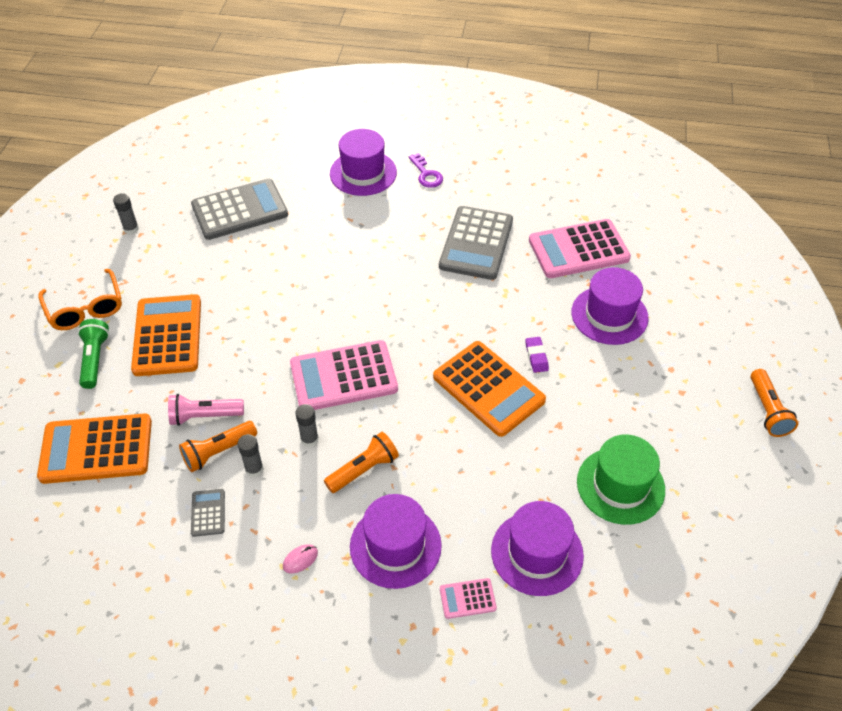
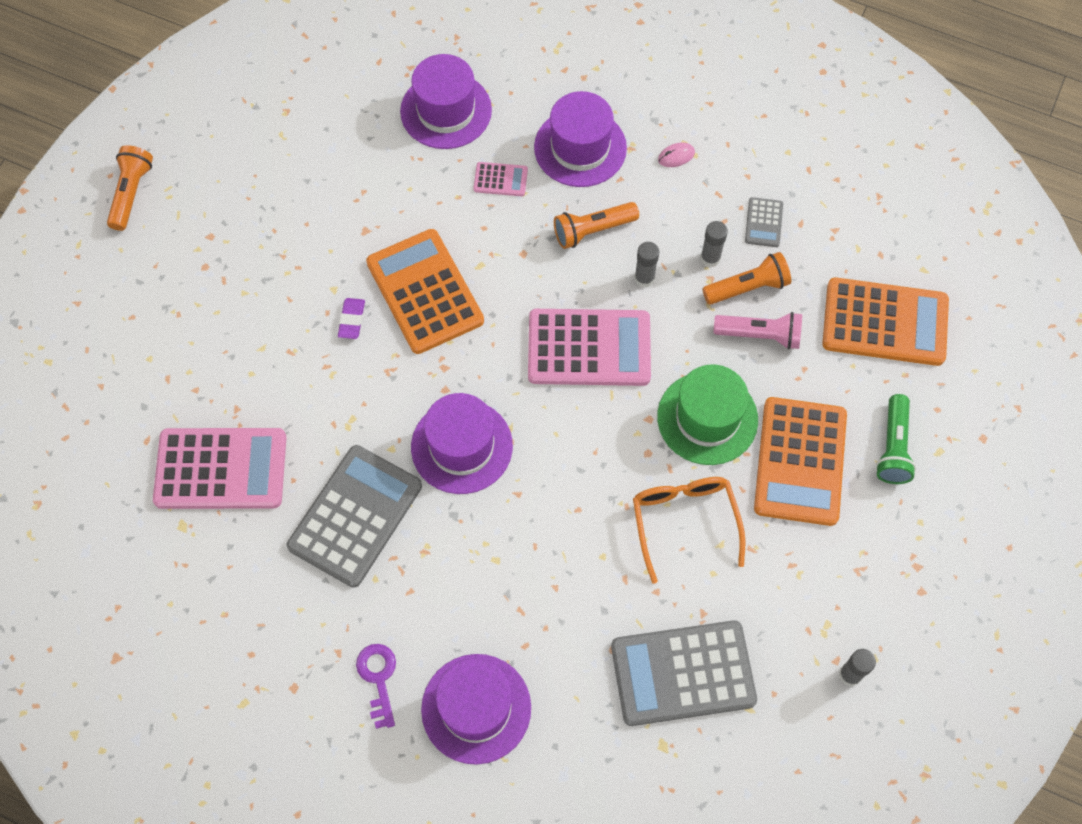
camera: 165 degrees left, 15 degrees up
orange glasses [38,269,122,330] -> orange glasses moved to [633,477,745,584]
pink calculator [440,578,497,619] -> pink calculator moved to [473,162,528,196]
purple hat [572,267,649,345] -> purple hat moved to [411,393,513,494]
green hat [577,434,665,525] -> green hat moved to [657,364,758,465]

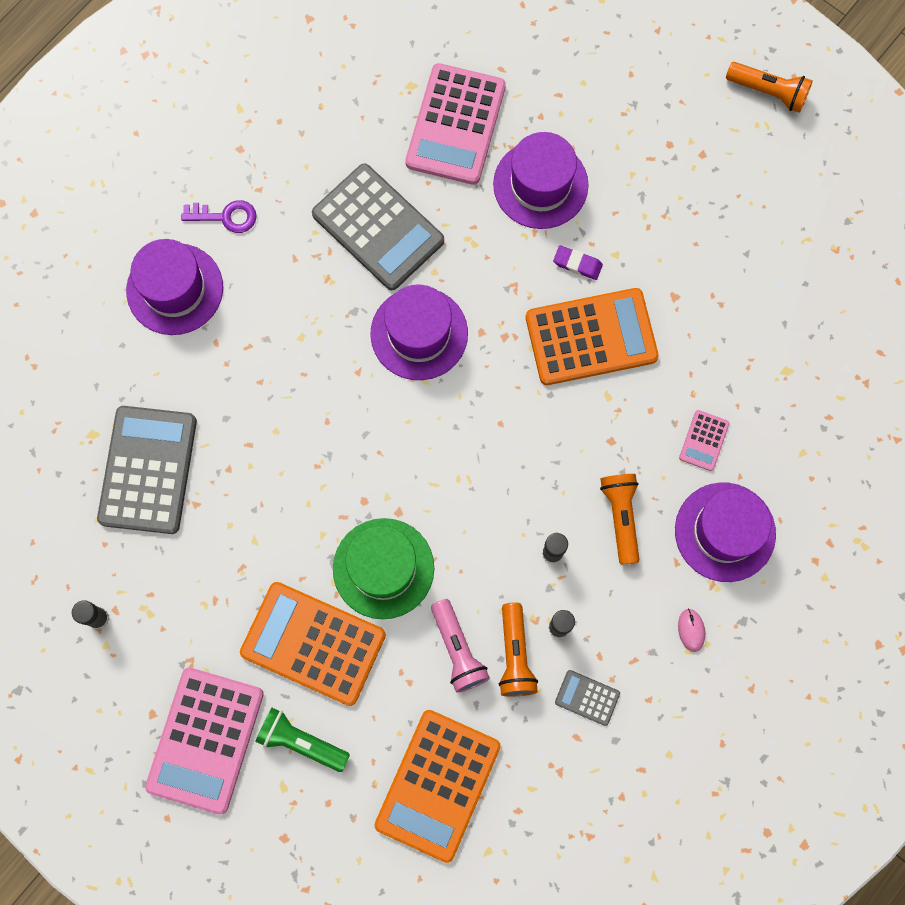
camera: 105 degrees right, 10 degrees up
purple hat [400,54,492,149] -> purple hat moved to [493,132,589,229]
pink calculator [528,309,651,386] -> pink calculator moved to [145,668,264,814]
orange glasses [633,477,745,584] -> none
pink flashlight [714,312,802,350] -> pink flashlight turned 45 degrees counterclockwise [431,599,490,693]

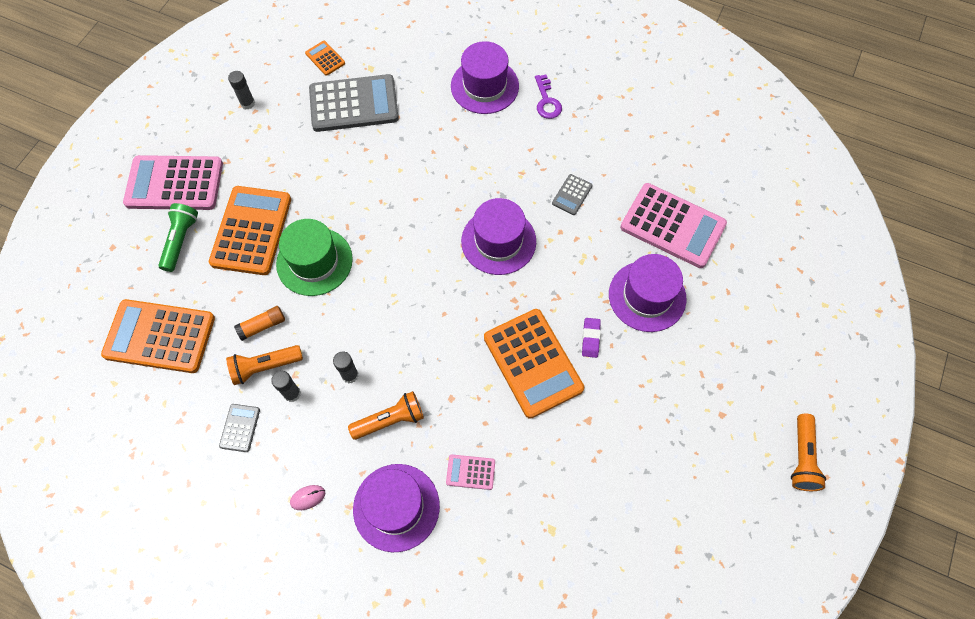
camera: 75 degrees right, 10 degrees down
grey calculator [312,163,444,290] -> grey calculator [552,174,592,215], size x0.45
pink calculator [405,63,506,185] -> pink calculator turned 150 degrees counterclockwise [620,183,727,268]
pink flashlight [431,599,490,693] -> orange glue stick [234,306,285,341]
none -> orange calculator [305,41,345,76]

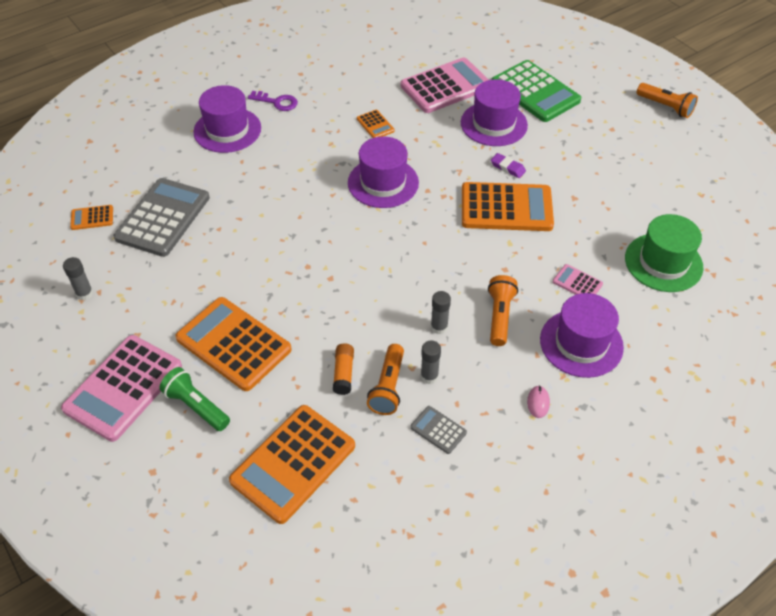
camera: 60 degrees left, 15 degrees down
green hat [276,219,353,296] -> green hat moved to [625,214,704,292]
pink calculator [446,454,495,490] -> pink calculator turned 90 degrees clockwise [553,264,603,295]
grey calculator [552,174,592,215] -> orange calculator [357,110,395,138]
none -> green calculator [492,60,581,122]

